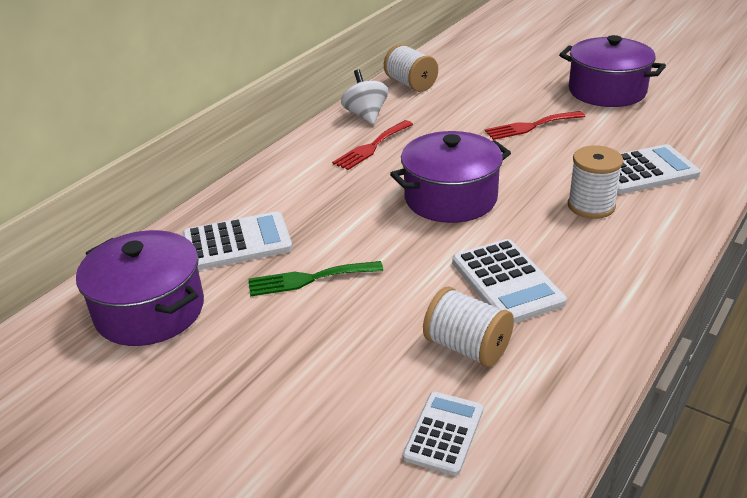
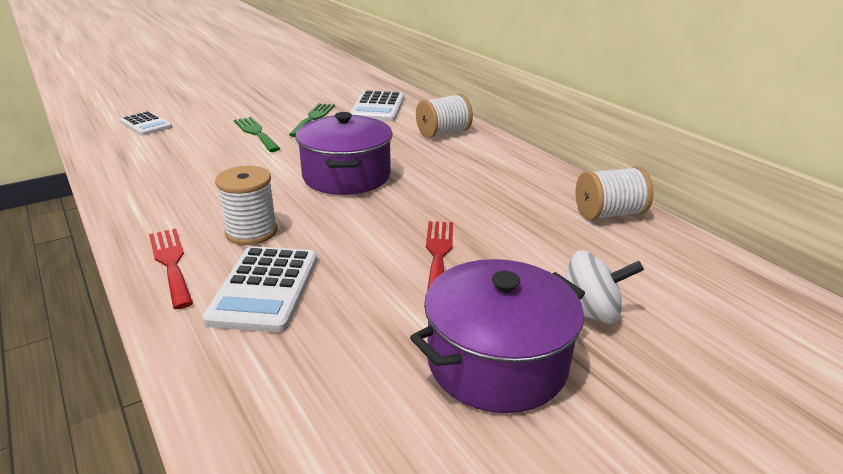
camera: 110 degrees right, 5 degrees down
purple pot [76,230,204,346] -> none
red fork [332,120,413,170] -> red fork moved to [149,229,193,309]
white spinning top [341,69,388,124] -> white spinning top moved to [564,250,644,324]
white spool [423,287,514,367] -> white spool moved to [416,94,473,138]
white calculator [452,239,567,323] -> none
none -> green fork [234,117,280,152]

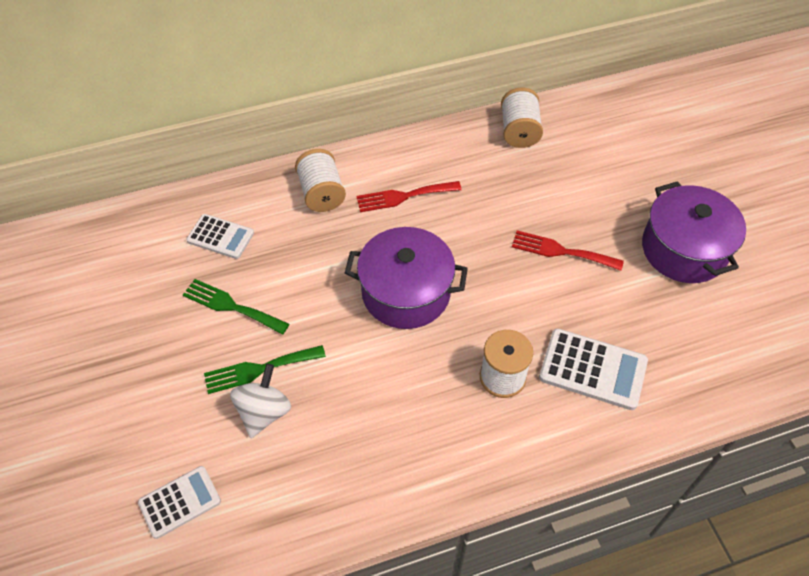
camera: 75 degrees left, 25 degrees up
red fork [149,229,193,309] -> red fork moved to [356,181,462,212]
white calculator [350,90,404,121] -> white calculator [186,214,254,259], size x0.67
white spinning top [564,250,644,324] -> white spinning top moved to [230,364,291,438]

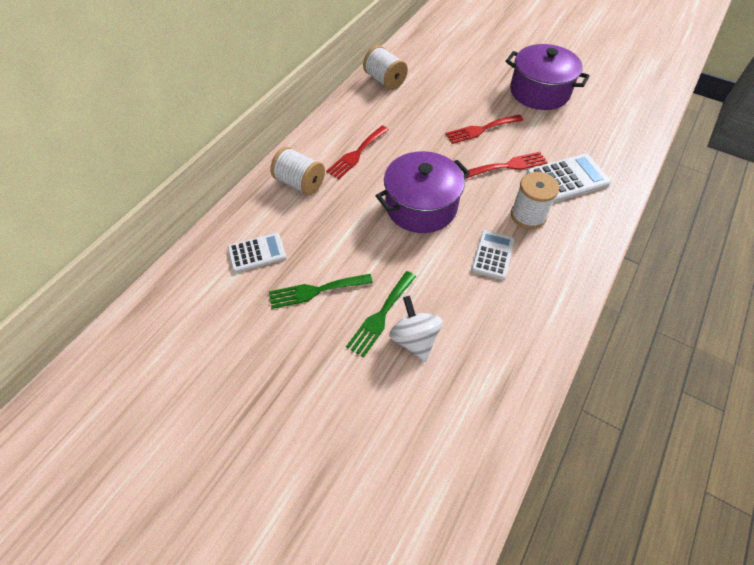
camera: 40 degrees left, 0 degrees up
white calculator [138,466,221,539] -> white calculator moved to [471,230,515,280]
none -> red fork [463,152,548,178]

